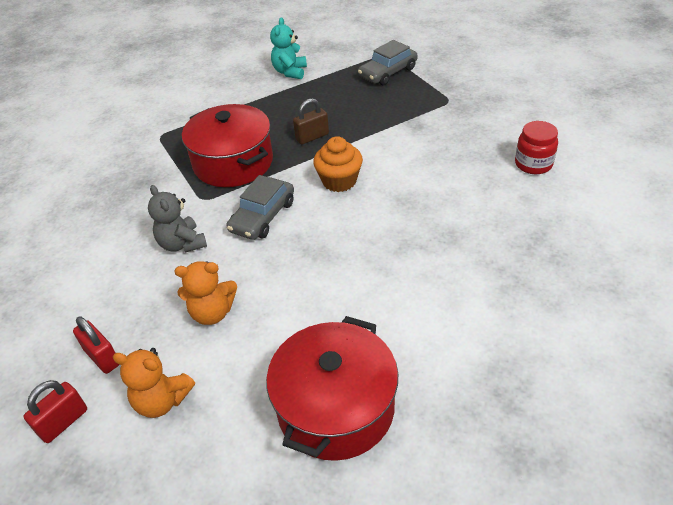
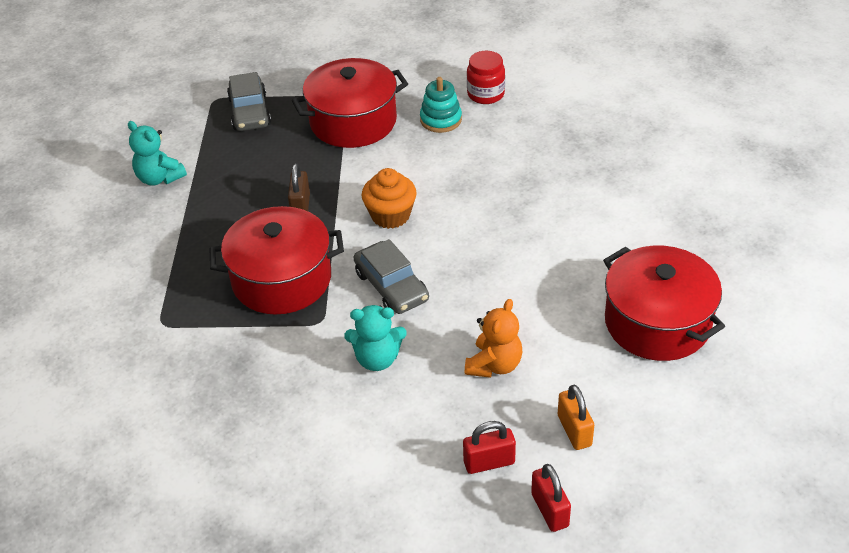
camera: 60 degrees left, 0 degrees up
orange teddy bear [112,348,195,418] -> orange padlock [558,385,594,450]
grey teddy bear [148,185,207,253] -> turquoise teddy bear [344,305,407,371]
none -> red pot [292,58,408,148]
none -> turquoise stacking toy [420,77,462,133]

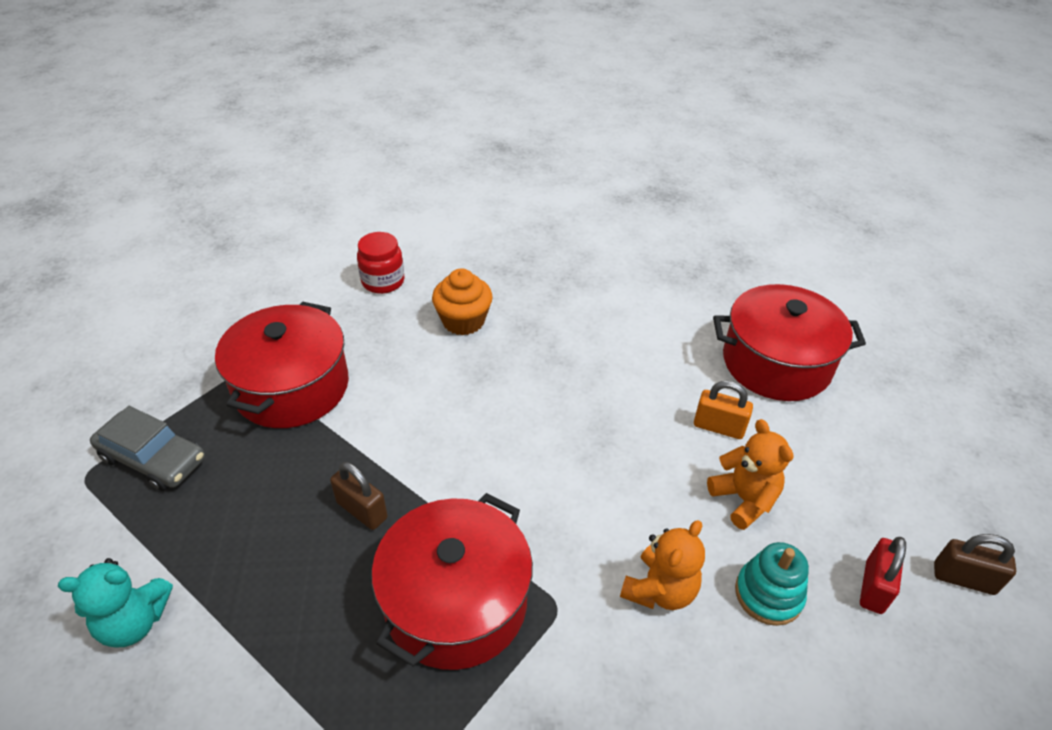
camera: 55 degrees left, 0 degrees up
turquoise teddy bear [344,305,407,371] -> orange teddy bear [620,520,705,610]
grey car [354,239,429,314] -> none
orange cupcake [361,168,417,229] -> orange cupcake moved to [432,268,493,335]
turquoise stacking toy [420,77,462,133] -> turquoise stacking toy moved to [735,542,809,626]
red padlock [531,464,571,532] -> brown padlock [934,534,1016,595]
orange padlock [558,385,594,450] -> orange padlock moved to [694,381,753,439]

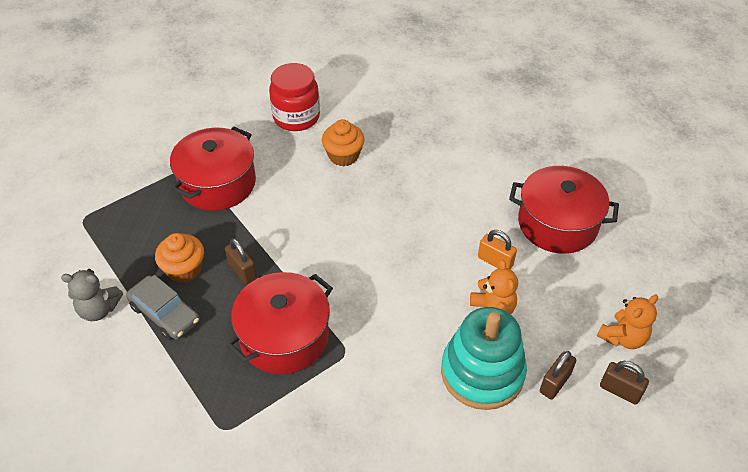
camera: 15 degrees right, 5 degrees up
turquoise teddy bear [58,558,173,647] -> grey teddy bear [61,269,123,321]
grey car [90,406,205,491] -> grey car moved to [126,275,200,340]
red jar [357,232,405,294] -> red jar [269,63,320,131], size x1.52
orange teddy bear [620,520,705,610] -> orange teddy bear moved to [597,295,658,349]
turquoise stacking toy [735,542,809,626] -> turquoise stacking toy [441,307,527,410], size x1.89
red padlock [860,537,906,614] -> brown padlock [540,351,577,399]
none -> orange cupcake [155,233,204,283]

